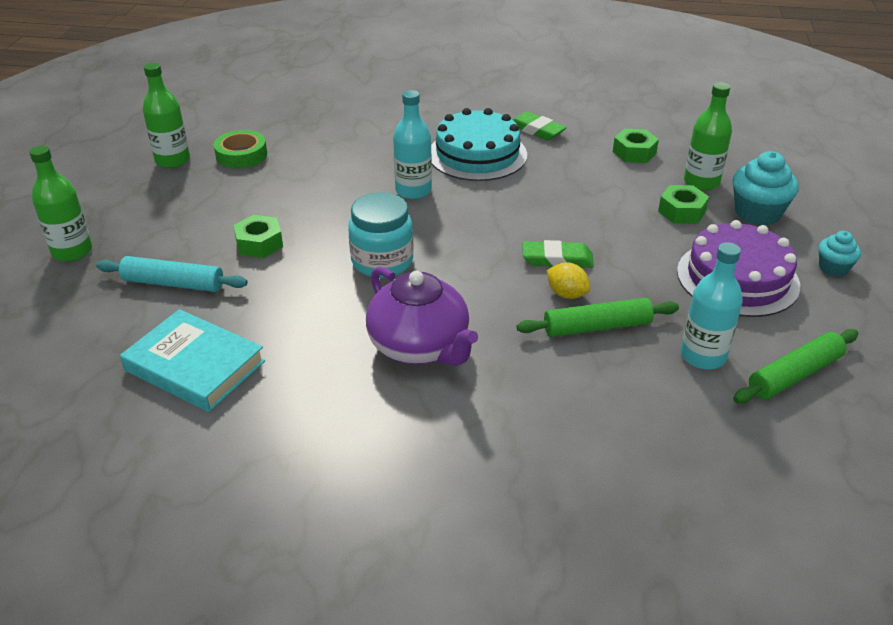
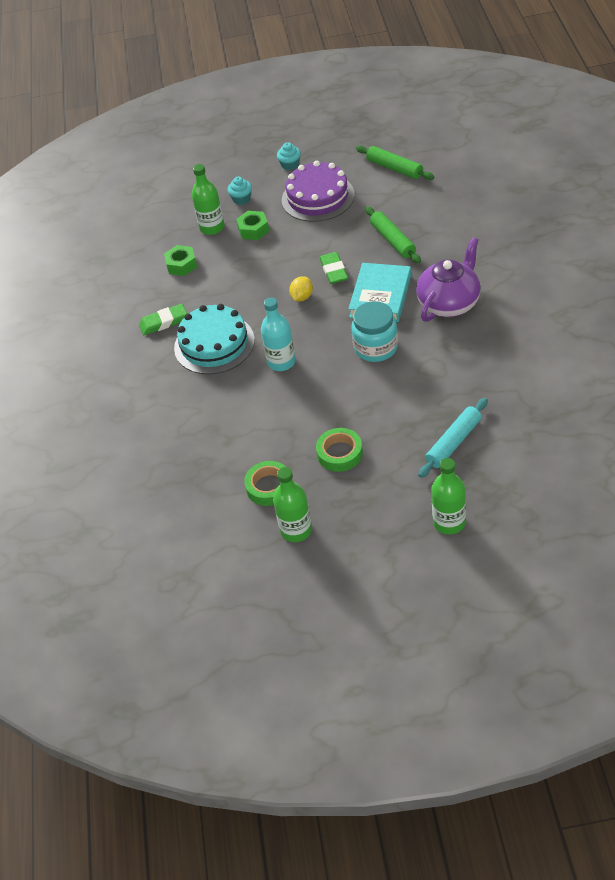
camera: 100 degrees left, 10 degrees up
turquoise rolling pin [96,256,248,292] -> turquoise rolling pin turned 45 degrees clockwise [418,398,488,478]
turquoise book [120,309,265,412] -> turquoise book moved to [348,263,411,322]
green nut [233,215,283,258] -> none
green eraser [512,111,567,140] -> green eraser turned 45 degrees clockwise [139,304,187,335]
yellow lemon [547,262,590,299] -> yellow lemon moved to [289,276,313,301]
turquoise bottle [681,242,743,370] -> none
turquoise cupcake [732,151,799,225] -> turquoise cupcake [228,177,252,205], size x0.59
none -> green tape [316,428,363,472]

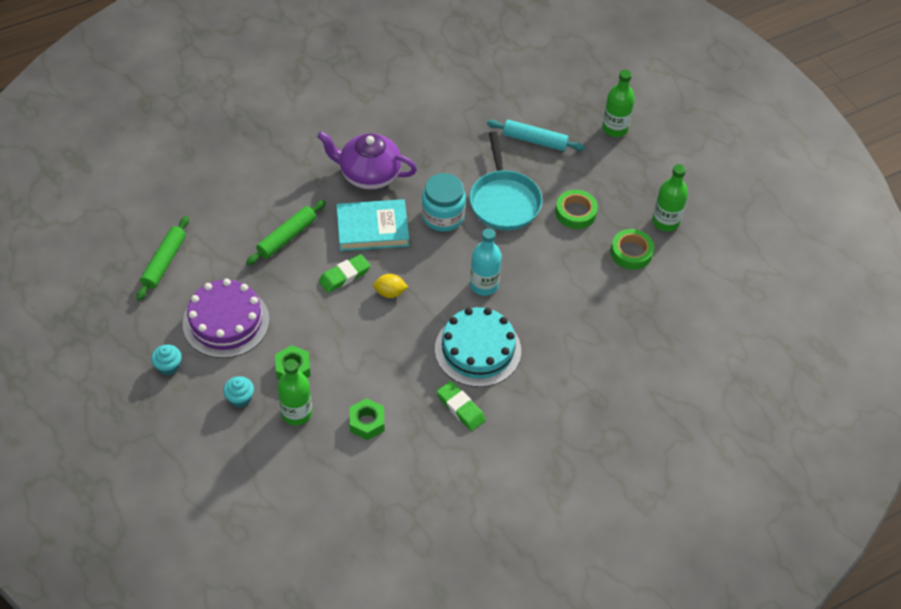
camera: 120 degrees left, 5 degrees up
none -> turquoise pan [470,131,542,230]

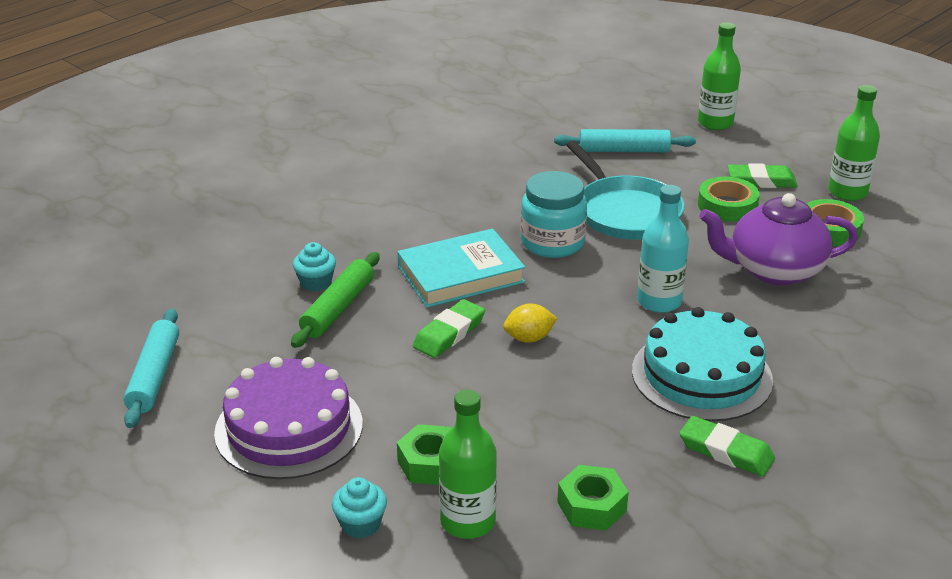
camera: 15 degrees left, 20 degrees down
green rolling pin [137,216,189,301] -> turquoise rolling pin [123,309,179,428]
turquoise cupcake [151,345,182,375] -> turquoise cupcake moved to [293,242,336,292]
purple teapot [317,131,417,190] -> purple teapot moved to [699,193,858,286]
none -> green eraser [727,163,798,188]

